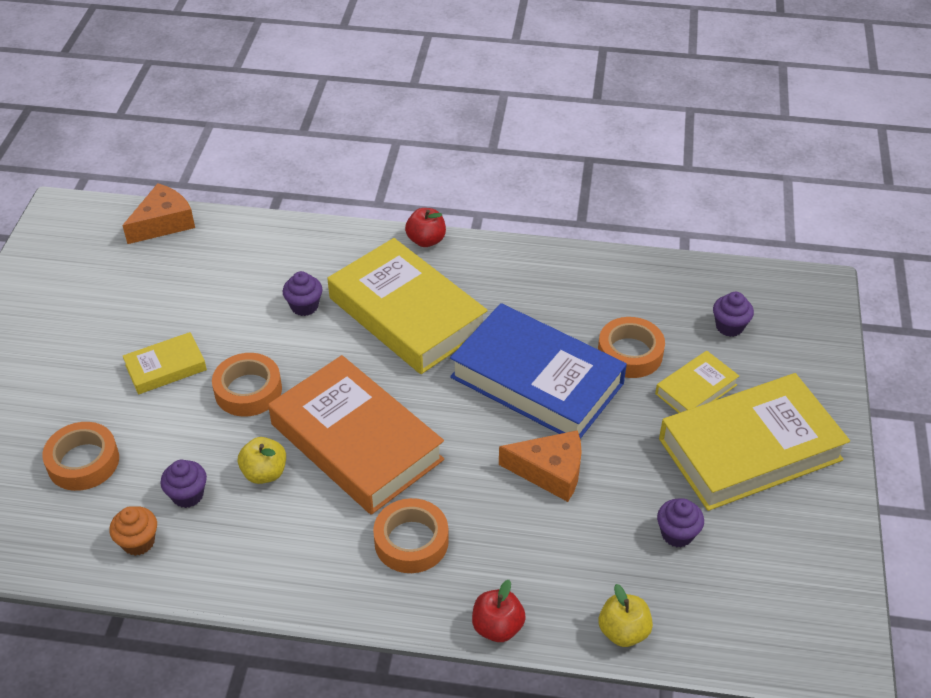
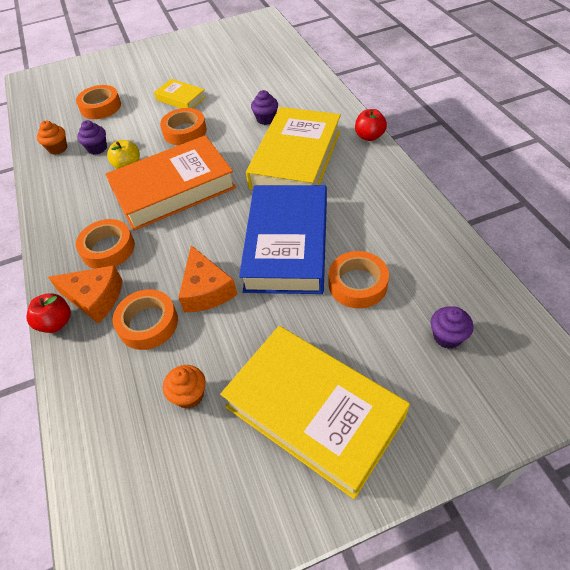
camera: 65 degrees right, 5 degrees up
orange cheese [122,183,195,244] -> orange cheese moved to [48,265,122,323]
orange book [268,355,444,515] -> orange book turned 45 degrees clockwise [105,135,236,231]
yellow apple [599,584,653,647] -> none
yellow book [655,351,739,413] -> none
purple cupcake [657,498,704,547] -> orange cupcake [163,365,206,409]
none -> orange tape [113,289,178,350]

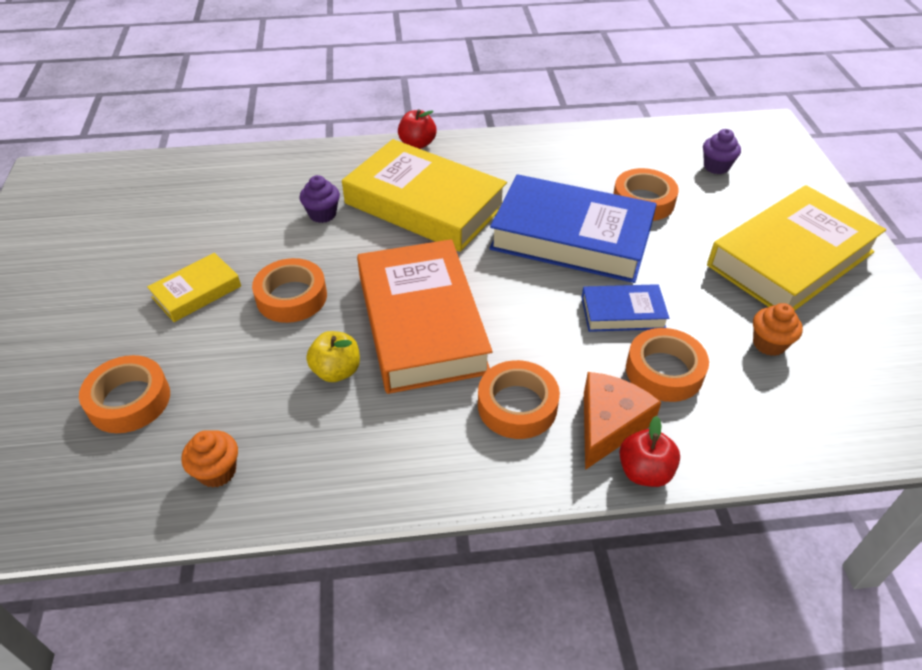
camera: 80 degrees left, 5 degrees down
purple cupcake [77,120,107,155] -> none
orange cheese [178,245,237,312] -> blue book [581,284,669,332]

